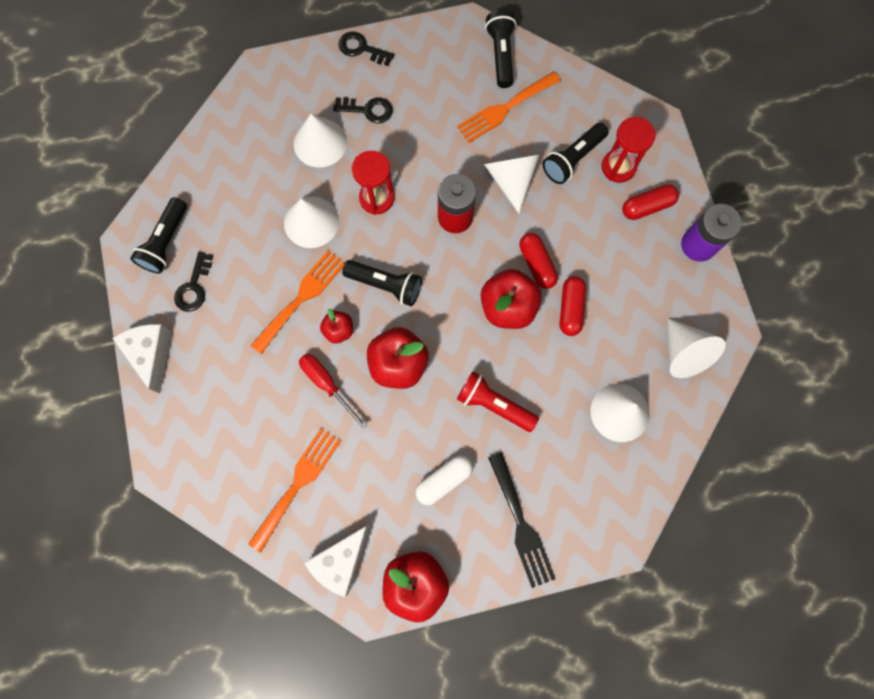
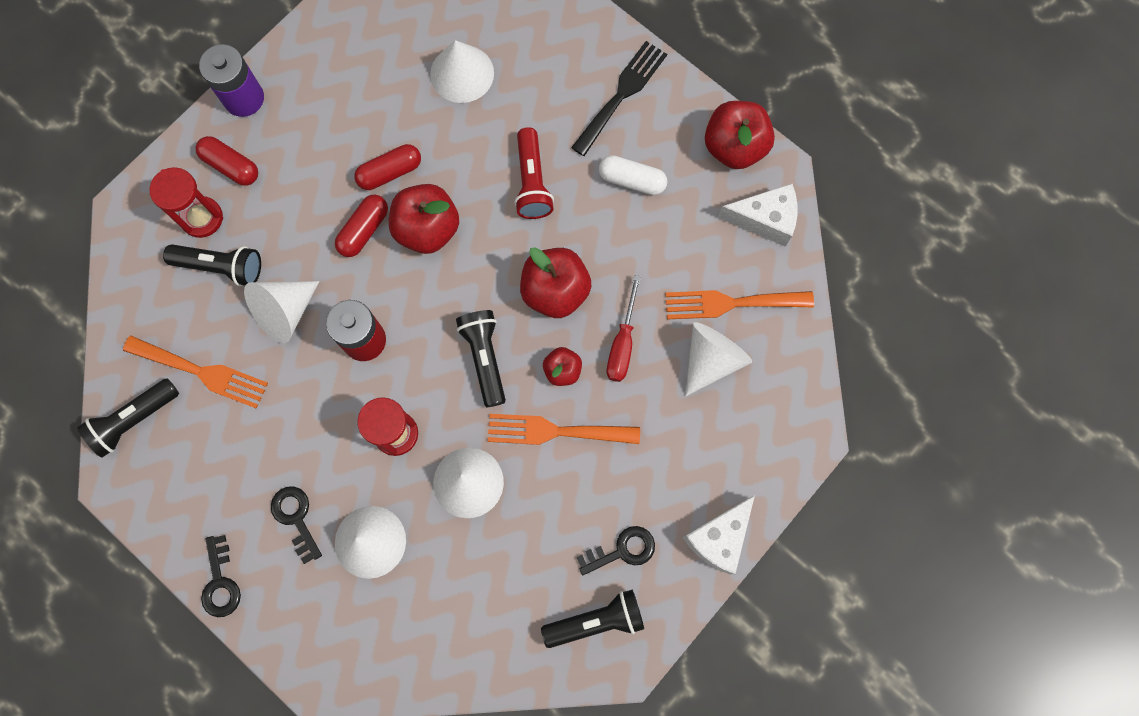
camera: 125 degrees left, 0 degrees up
white cone [668,318,726,378] -> white cone moved to [685,322,752,397]

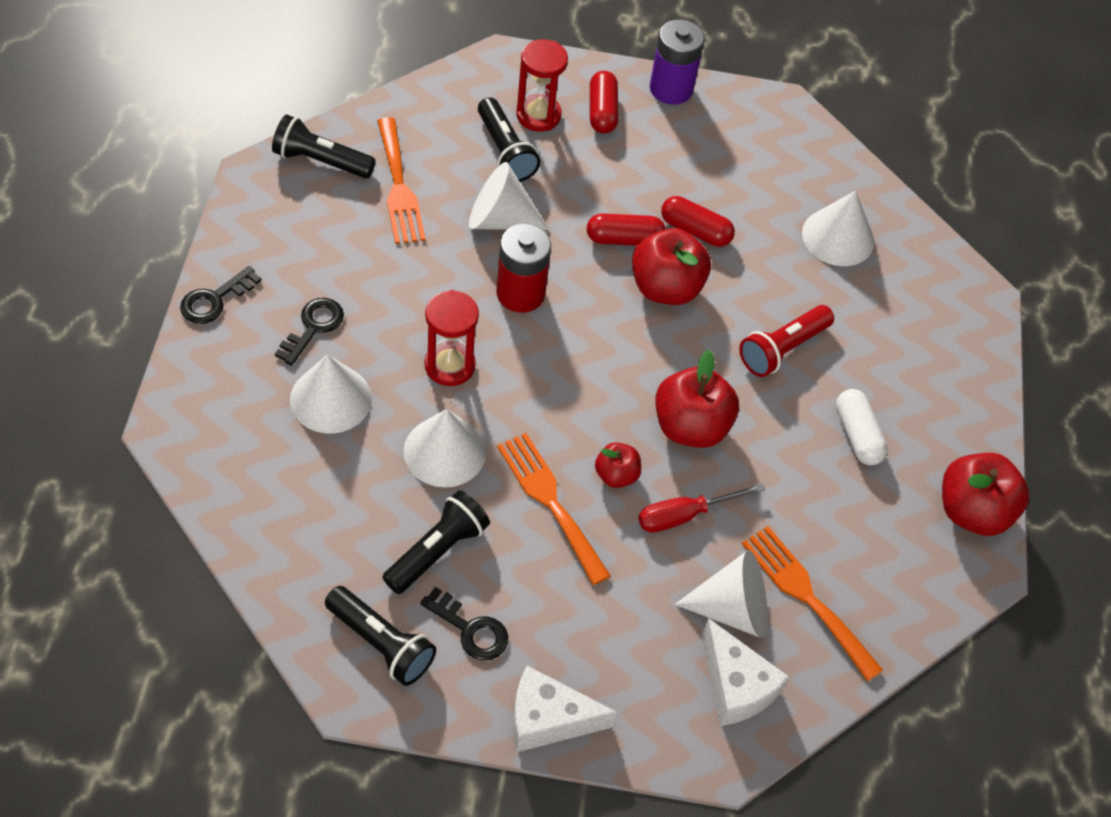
camera: 50 degrees right, 20 degrees down
black flashlight [456,310,506,407] -> black flashlight moved to [383,490,490,594]
black fork [571,41,667,156] -> none
white cheese [718,183,797,247] -> white cheese moved to [702,618,789,726]

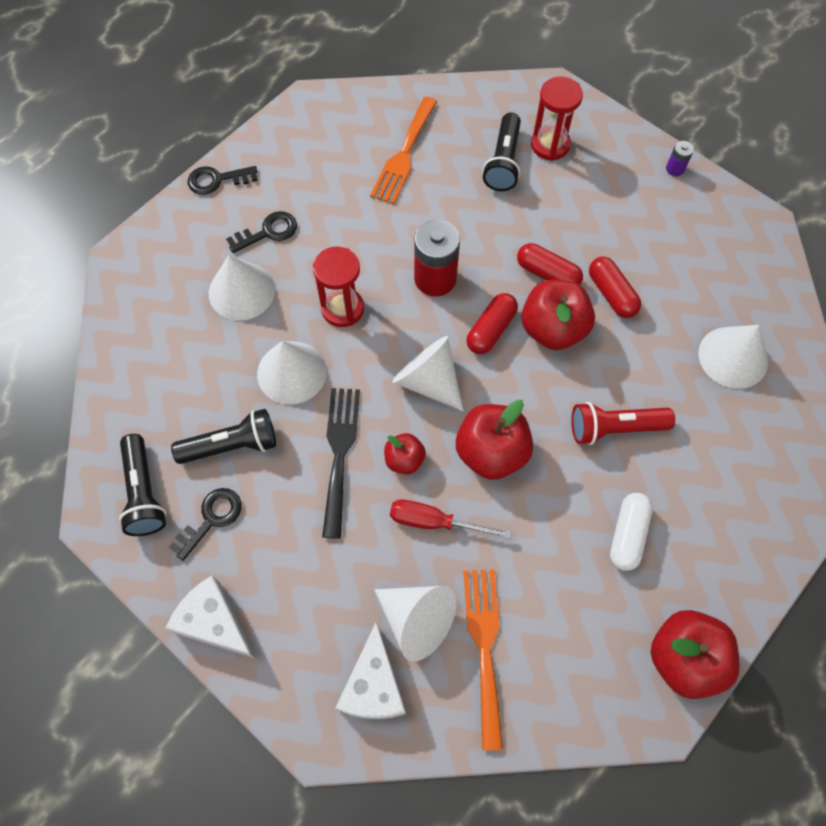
camera: 40 degrees right, 10 degrees up
black flashlight [272,115,376,178] -> none
black key [420,587,508,661] -> black key turned 120 degrees counterclockwise [169,488,242,561]
white cone [469,162,550,230] -> white cone moved to [392,336,464,411]
orange fork [497,433,611,585] -> black fork [322,388,360,539]
red capsule [590,71,619,134] -> red capsule moved to [466,293,518,354]
purple battery [650,20,705,105] -> purple battery [666,141,694,176], size x0.47

